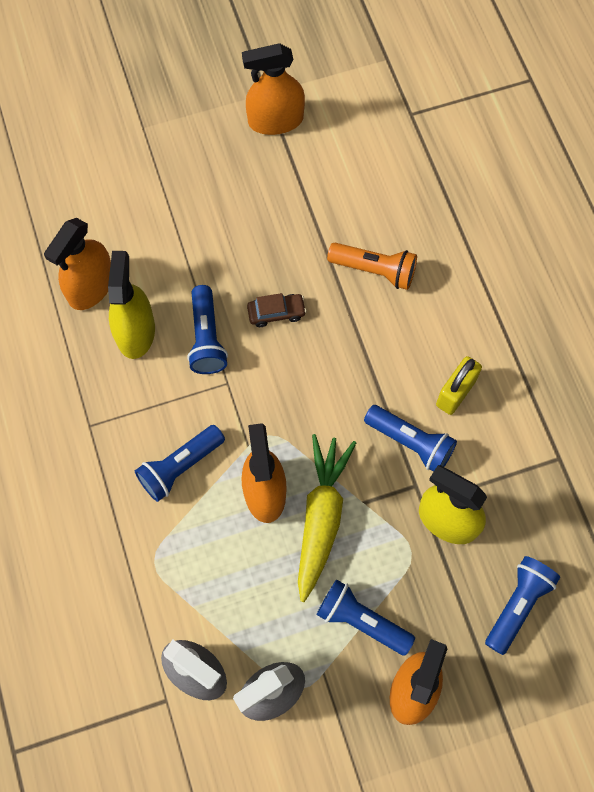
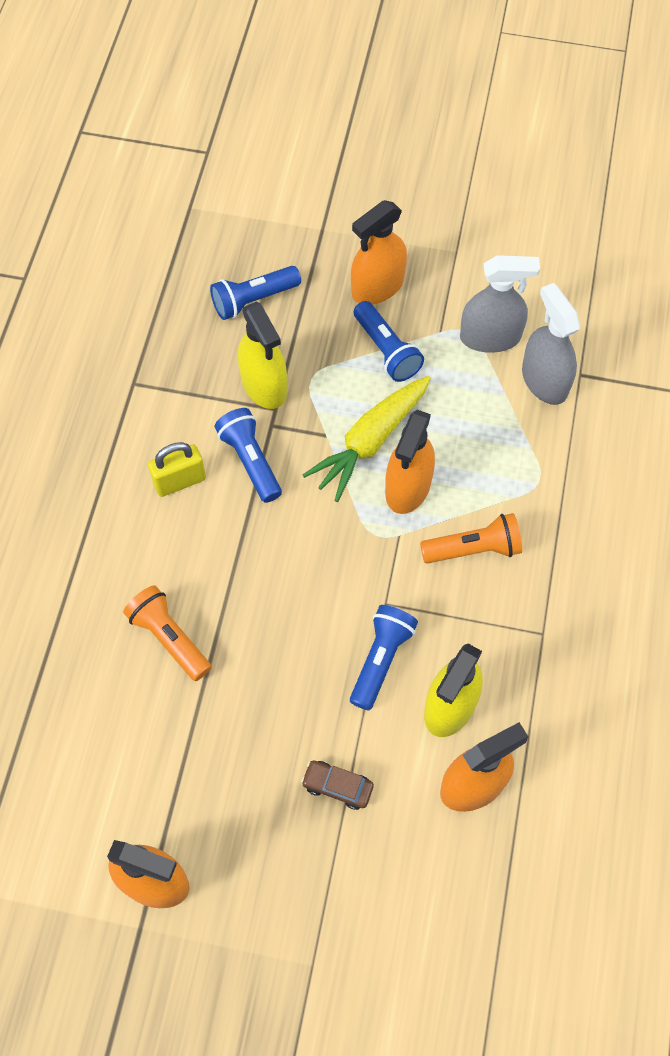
camera: 150 degrees left, 5 degrees down
blue flashlight [135,425,225,502] -> orange flashlight [420,513,522,564]
brown car [247,293,306,327] -> brown car moved to [301,761,374,810]

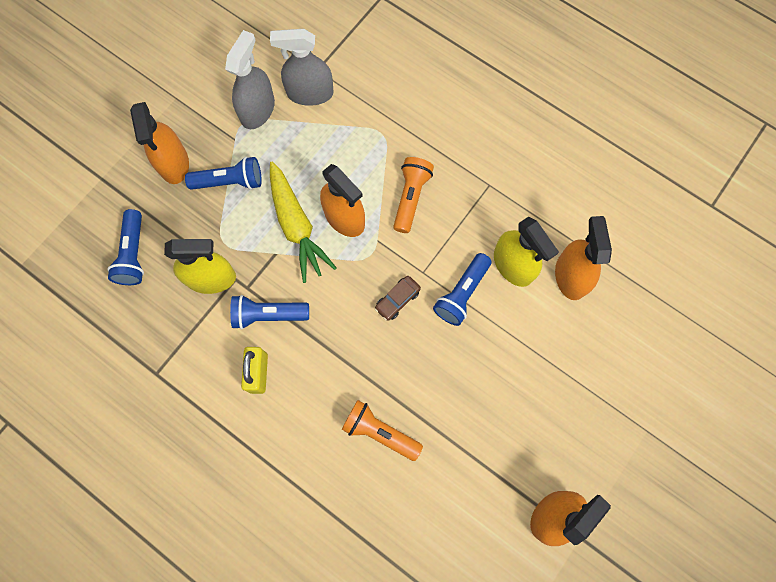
camera: 65 degrees left, 10 degrees up
orange flashlight [123,585,211,681] -> orange flashlight turned 45 degrees clockwise [341,400,423,461]
brown car [301,761,374,810] -> brown car moved to [375,276,421,321]
blue flashlight [350,605,418,710] -> blue flashlight turned 105 degrees counterclockwise [433,253,492,326]

